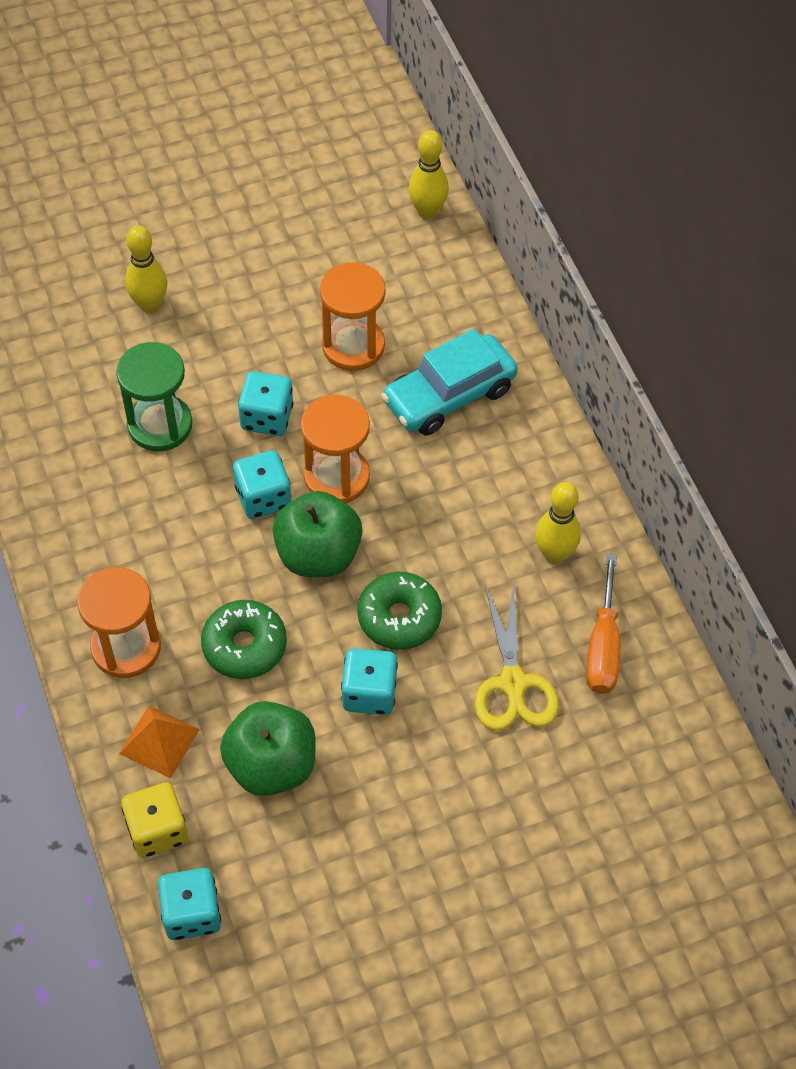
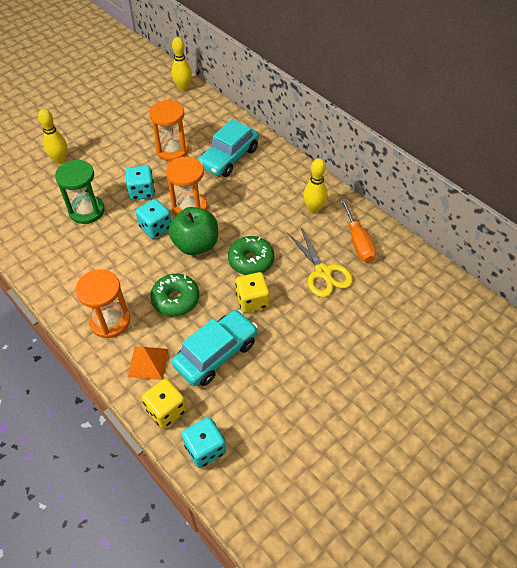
camera: 20 degrees left, 5 degrees down
green apple [220,701,316,796] -> turquoise car [172,310,258,386]
turquoise dice [341,648,398,715] -> yellow dice [236,272,269,313]

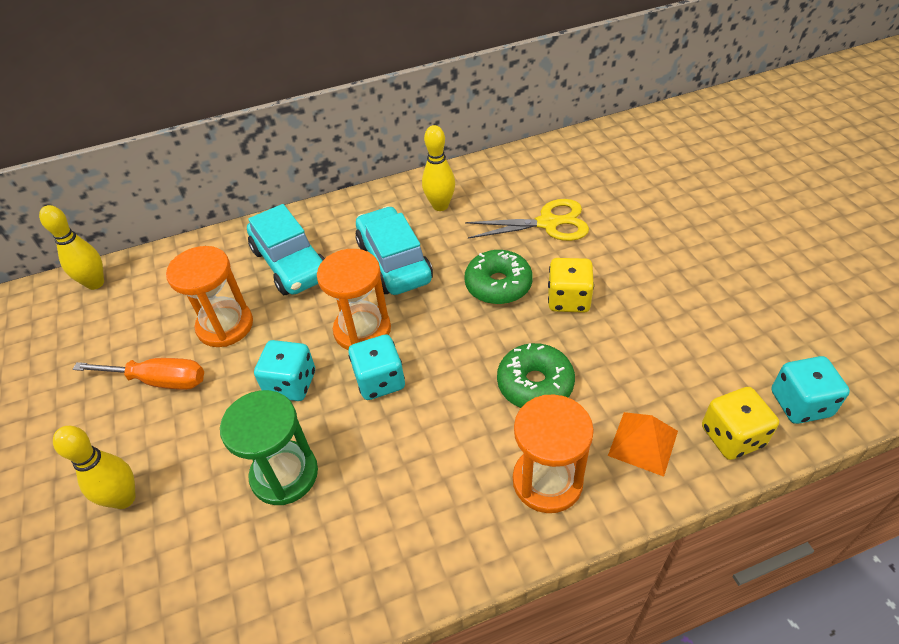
camera: 65 degrees left, 5 degrees down
green apple [169,207,218,255] -> none
turquoise car [172,310,258,386] -> turquoise car moved to [355,206,433,295]
orange screwdriver [340,199,376,263] -> orange screwdriver moved to [73,358,204,390]

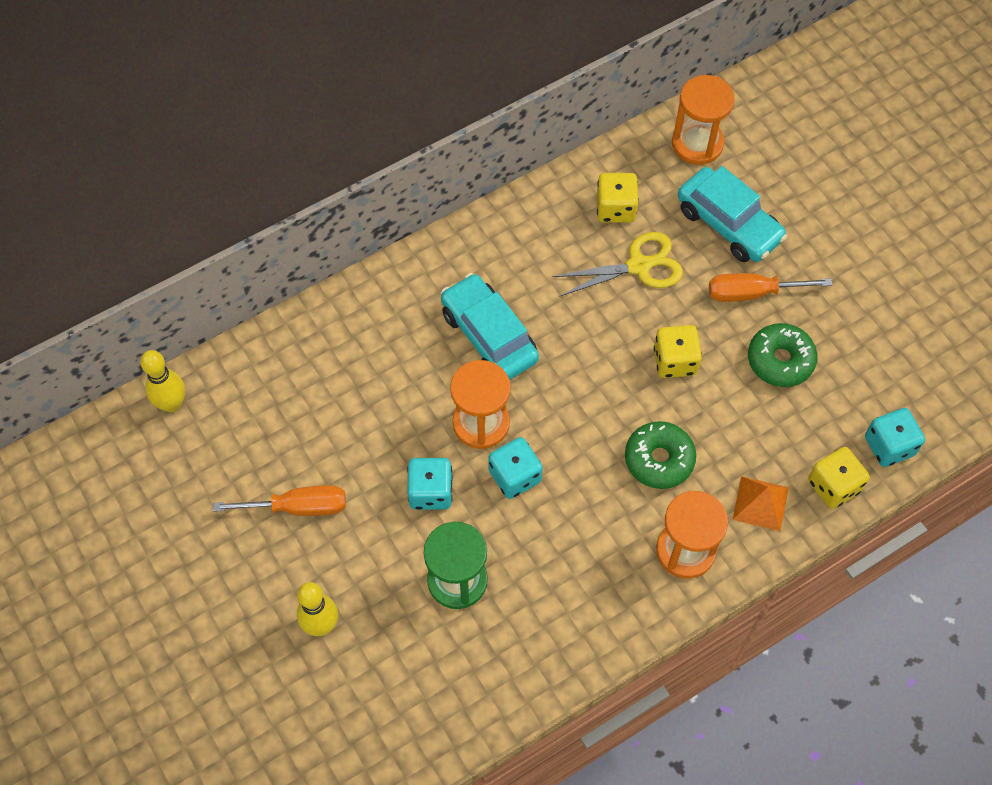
camera: 15 degrees left, 15 degrees up
orange hourglass [166,246,253,347] -> orange hourglass moved to [672,75,735,165]
turquoise car [247,204,325,295] -> turquoise car moved to [678,166,787,262]
yellow bowling pin [422,125,455,211] -> none
green donut [464,250,533,304] -> green donut moved to [748,323,817,387]
none -> yellow dice [597,173,639,223]
none -> orange screwdriver [709,273,832,302]

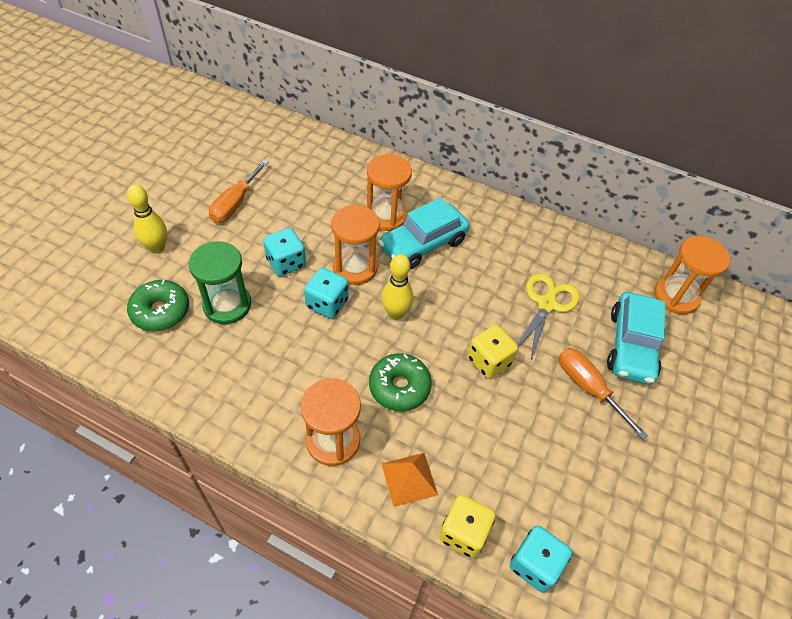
camera: 55 degrees right, 10 degrees down
yellow bowling pin [140,350,185,412] -> yellow bowling pin moved to [381,254,413,320]
orange screwdriver [213,485,346,516] -> orange screwdriver turned 60 degrees clockwise [209,160,269,223]
turquoise car [441,273,539,380] -> turquoise car turned 150 degrees counterclockwise [378,198,470,269]
yellow scissors [552,232,683,297] -> yellow scissors turned 105 degrees counterclockwise [518,273,580,361]
yellow dice [597,173,639,223] -> none
green donut [748,323,817,387] -> green donut moved to [127,280,189,331]
none -> orange hourglass [367,154,412,231]

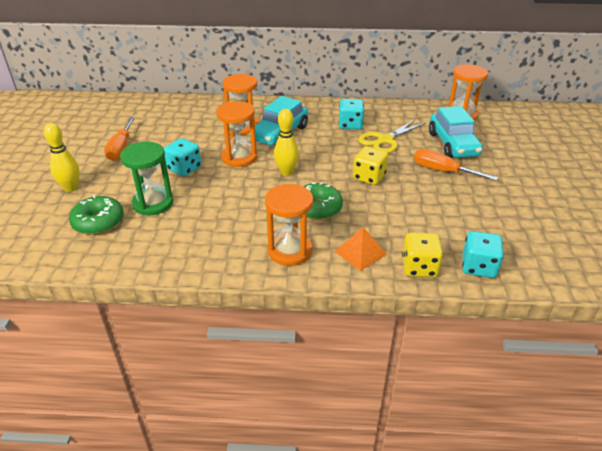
camera: 20 degrees left, 15 degrees down
turquoise dice [304,268,349,319] -> turquoise dice moved to [339,99,364,129]
yellow scissors [518,273,580,361] -> yellow scissors turned 135 degrees counterclockwise [358,119,426,153]

